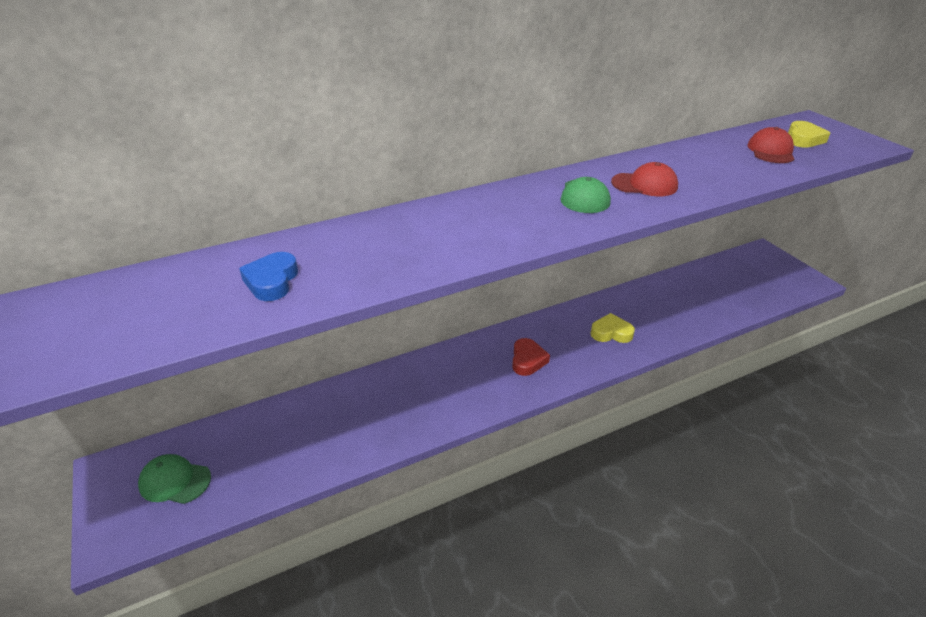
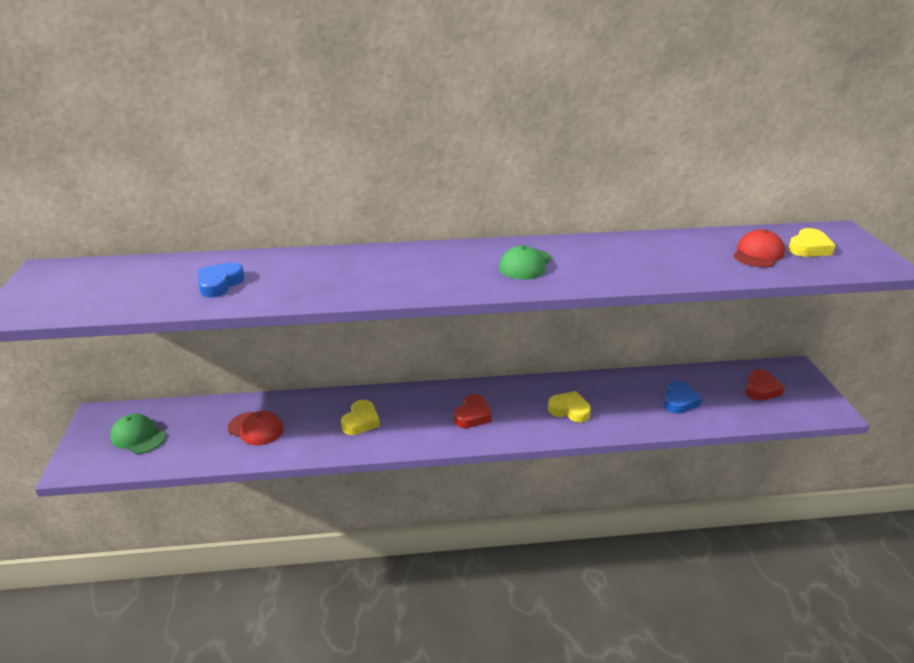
camera: 20 degrees right, 5 degrees down
red cap [611,162,678,196] -> red cap moved to [228,411,283,446]
none -> yellow heart [341,400,380,435]
none -> blue heart [664,380,702,414]
none -> red heart [745,369,785,401]

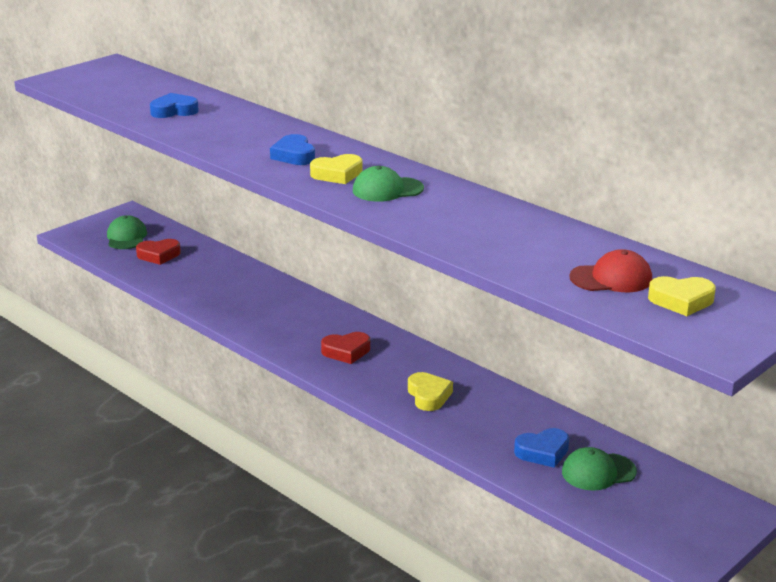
camera: 50 degrees right, 5 degrees down
red cap [228,411,283,446] -> none
yellow heart [341,400,380,435] -> yellow heart moved to [310,154,363,184]
red heart [745,369,785,401] -> red heart moved to [136,239,181,265]
none -> blue heart [270,134,315,165]
none -> green cap [562,447,637,491]

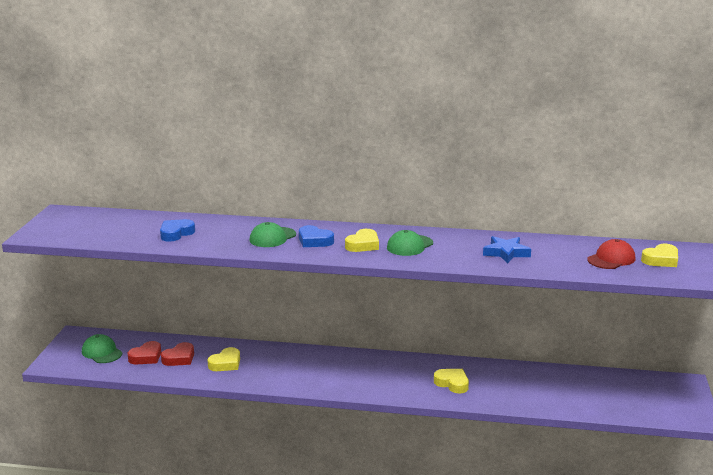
camera: 35 degrees left, 5 degrees down
red heart [321,332,370,364] -> red heart moved to [161,342,194,366]
blue heart [514,428,569,468] -> none
green cap [562,447,637,491] -> green cap moved to [249,222,296,247]
none -> yellow heart [207,347,240,371]
none -> blue star [483,236,531,263]

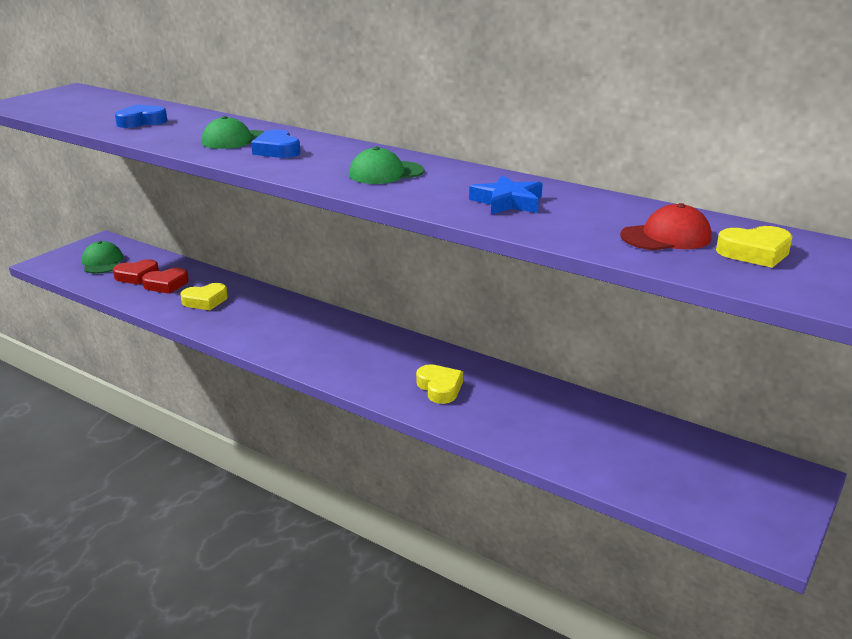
camera: 25 degrees right, 5 degrees up
yellow heart [345,229,379,252] -> none

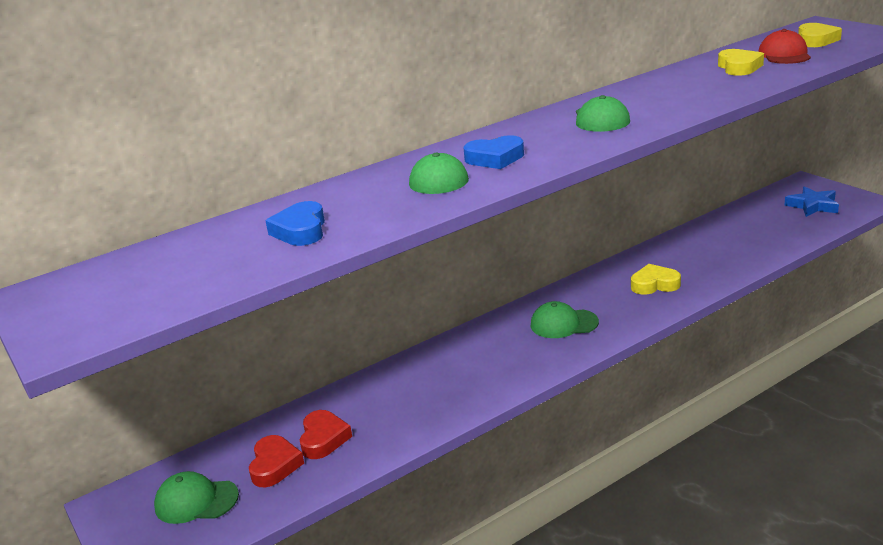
camera: 65 degrees left, 0 degrees up
yellow heart [181,283,228,310] -> yellow heart moved to [718,49,764,76]
blue star [469,175,543,215] -> blue star moved to [784,186,839,217]
none -> green cap [531,301,599,338]

